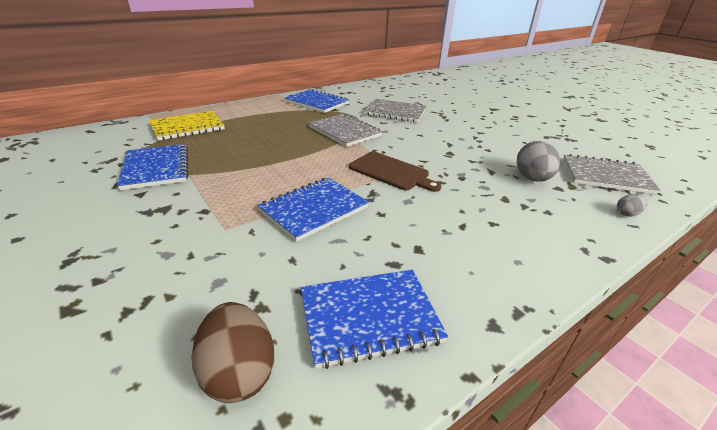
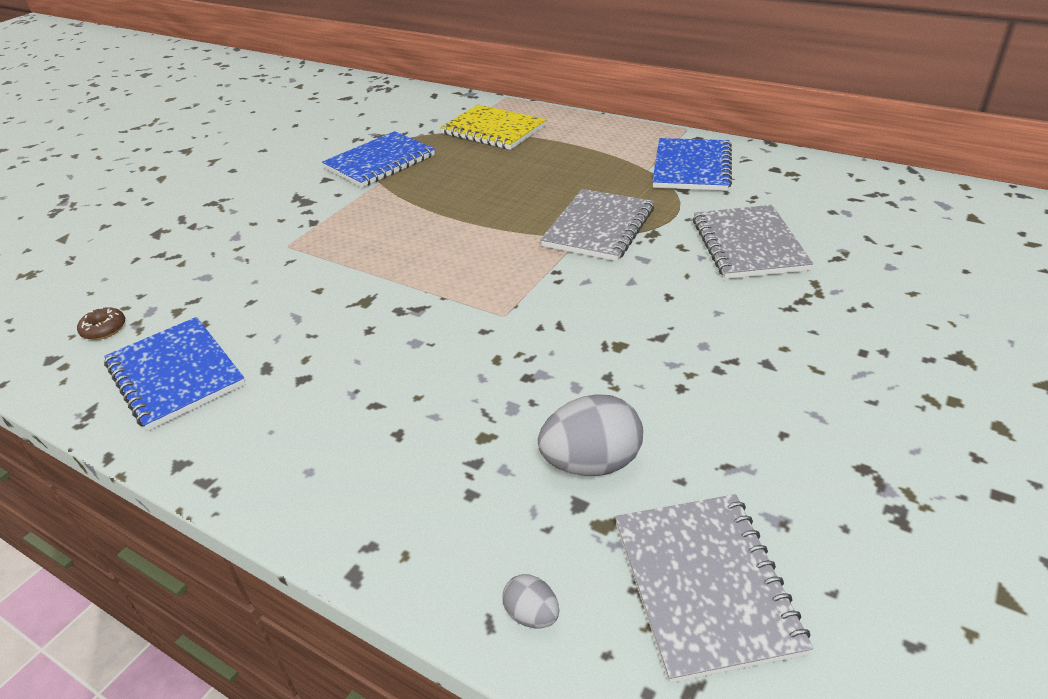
camera: 70 degrees right, 5 degrees up
brown egg [191,302,274,403] -> brown donut [77,307,125,340]
blue notebook [257,177,369,242] -> none
brown cutting board [349,152,441,192] -> none

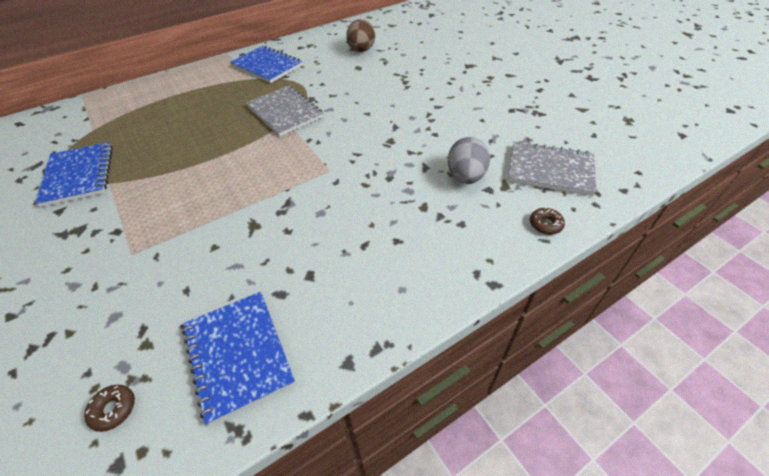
camera: 65 degrees left, 10 degrees up
blue notebook [104,317,245,431] -> blue notebook turned 75 degrees clockwise [182,292,295,425]
yellow notebook [440,105,547,150] -> none
grey egg [503,574,559,628] -> brown donut [530,207,565,235]
grey notebook [693,205,813,279] -> none
none -> brown egg [346,19,375,52]

